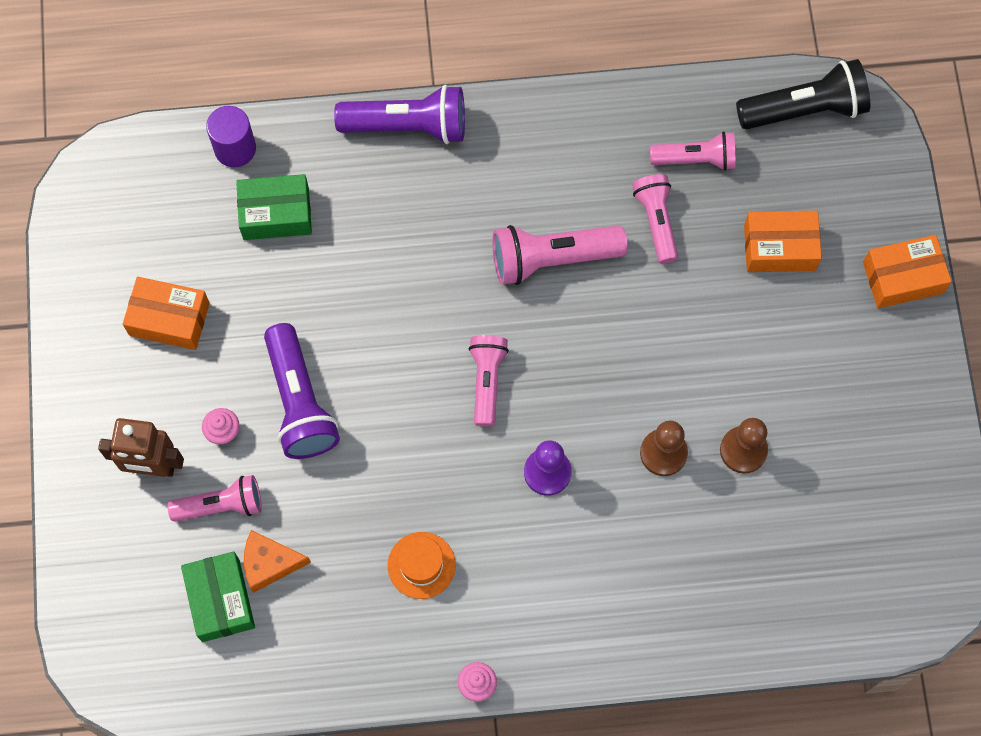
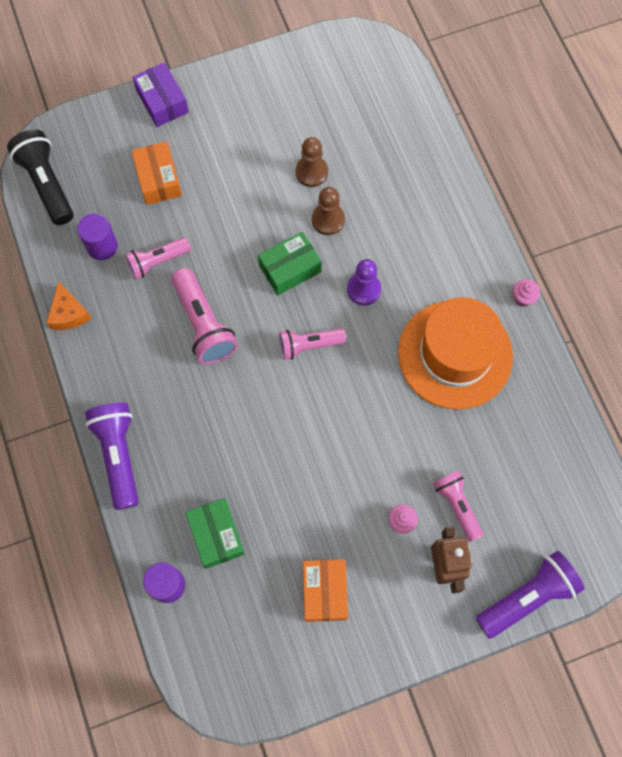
camera: 105 degrees left, 0 degrees up
green box [181,552,255,642] -> green box moved to [258,232,322,295]
orange cheese [244,530,311,593] -> orange cheese moved to [47,281,92,330]
purple flashlight [264,323,340,459] -> purple flashlight moved to [476,551,585,639]
orange hat [388,532,456,599] -> orange hat [398,297,513,410], size x2.35
pink flashlight [650,131,736,171] -> purple cylinder [77,213,118,260]
orange box [863,235,952,309] -> purple box [132,62,189,127]

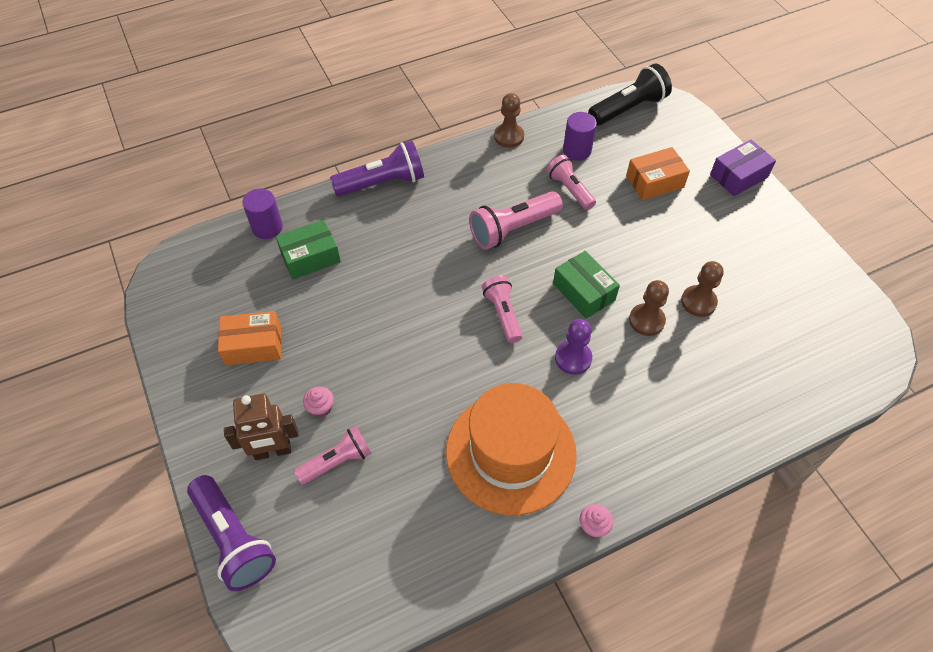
camera: 85 degrees right, 15 degrees down
orange cheese [47,281,92,330] -> brown pawn [494,93,524,148]

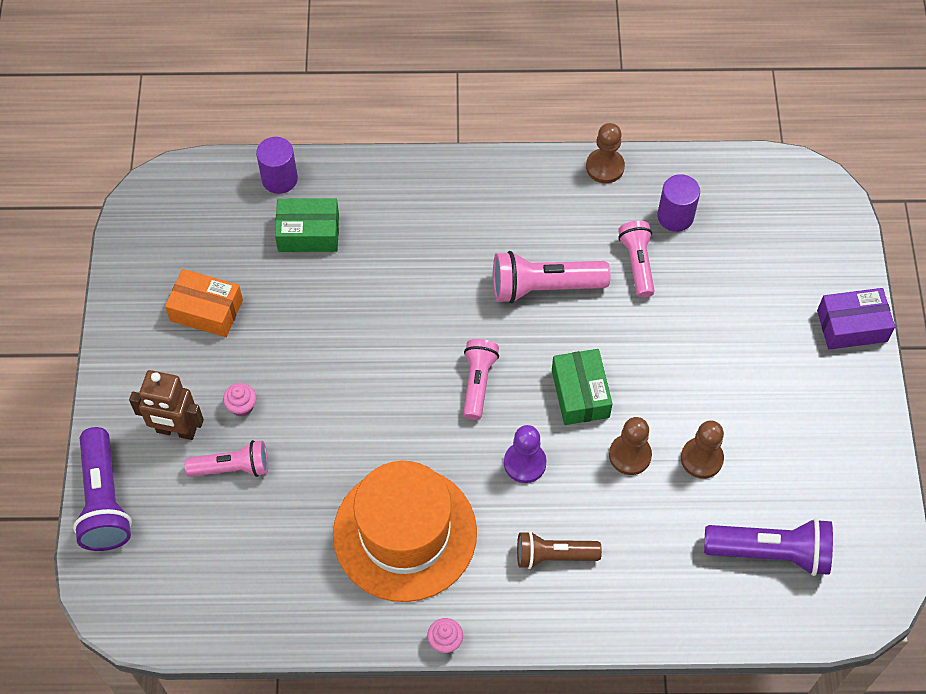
camera: 25 degrees right, 5 degrees up
purple flashlight [330,141,424,196] -> purple flashlight moved to [704,518,833,576]
black flashlight [588,64,672,126] -> none
orange box [626,147,690,200] -> none
none -> brown flashlight [517,531,602,569]

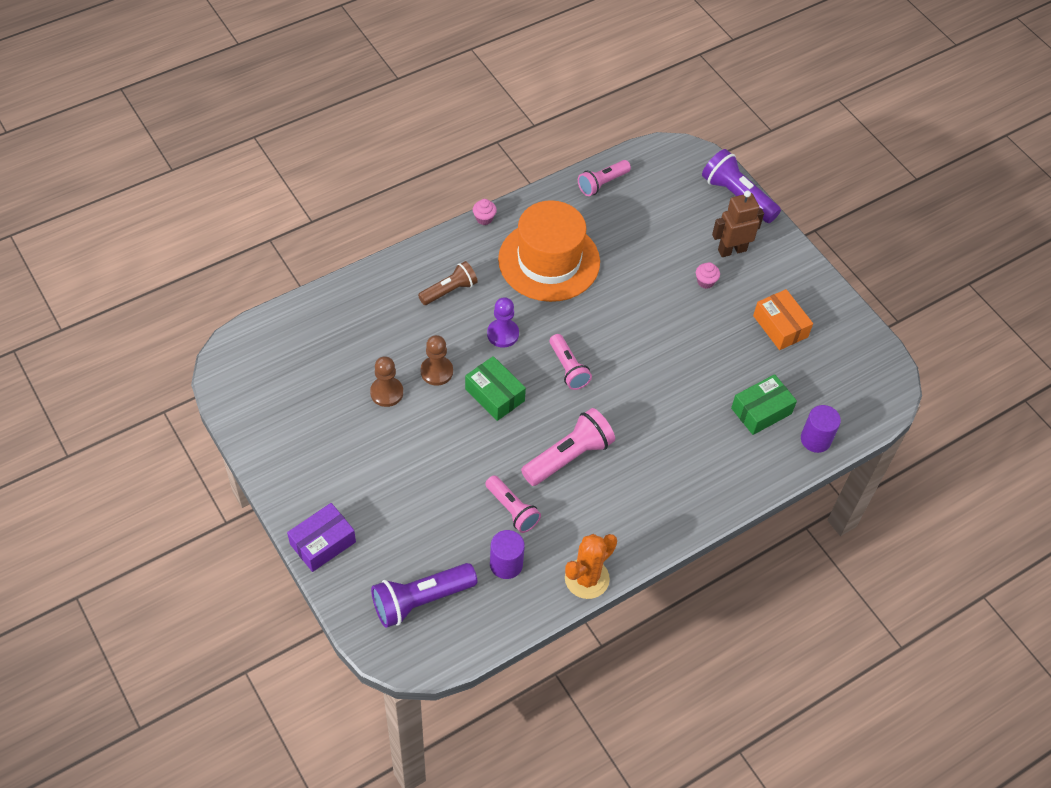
camera: 145 degrees right, 5 degrees down
orange box [165,269,243,337] -> orange box turned 75 degrees clockwise [753,289,813,350]
pink flashlight [184,440,268,477] -> pink flashlight moved to [578,160,631,196]
brown pawn [586,123,625,183] -> orange cactus [565,534,617,599]
purple flashlight [704,518,833,576] -> purple flashlight moved to [371,563,477,628]

